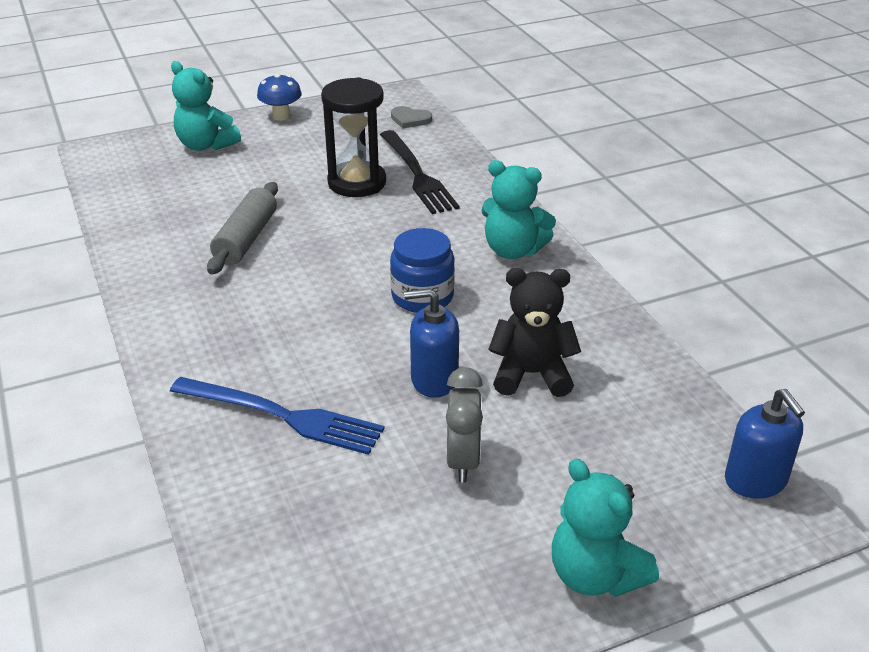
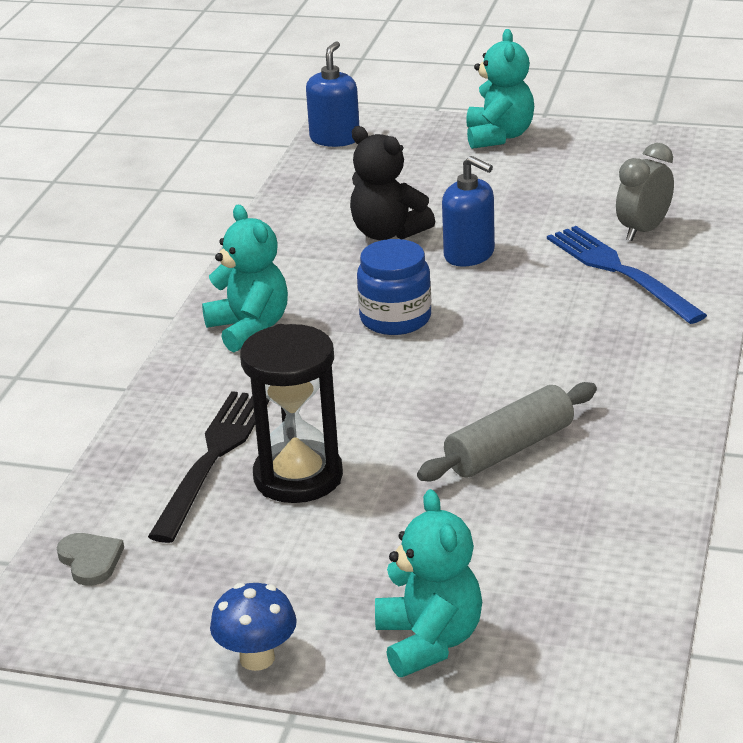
camera: 140 degrees left, 5 degrees down
grey clock [446,367,483,483] -> grey clock moved to [616,143,674,241]

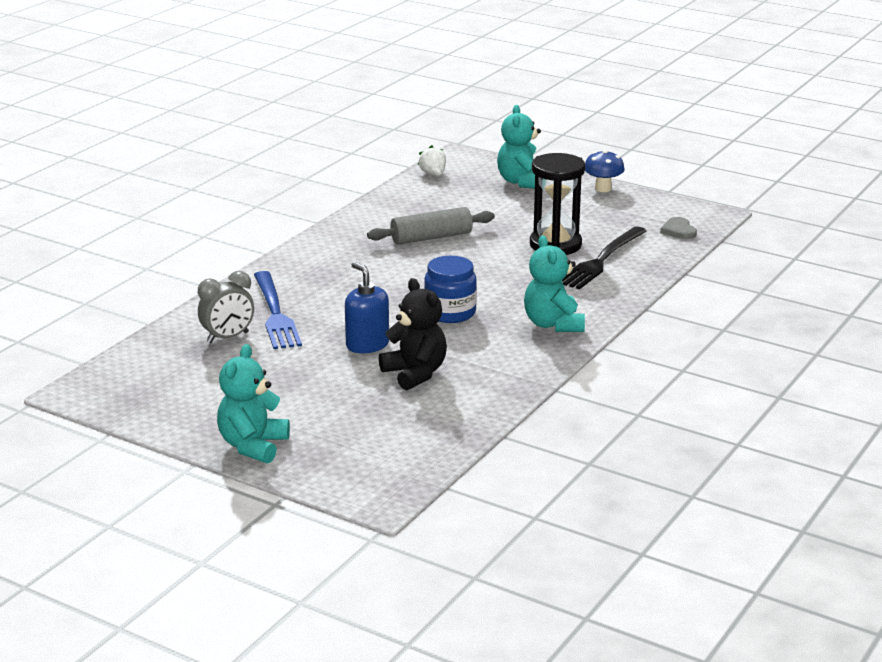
camera: 165 degrees left, 5 degrees down
blue soap dispenser [306,41,359,147] -> none
none -> white strawberry [418,145,446,176]

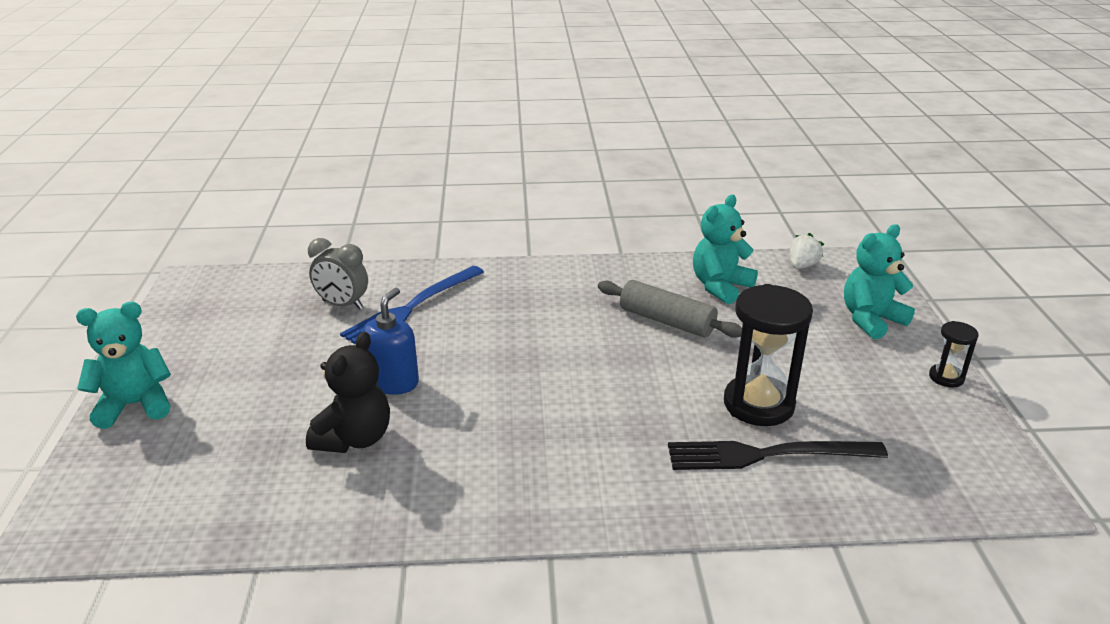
camera: 55 degrees right, 5 degrees up
blue jar [424,256,477,323] -> none
turquoise teddy bear [524,235,585,332] -> turquoise teddy bear moved to [693,195,758,305]
blue mushroom [585,150,625,192] -> black hourglass [929,321,979,387]
grey heart [660,217,697,239] -> none

